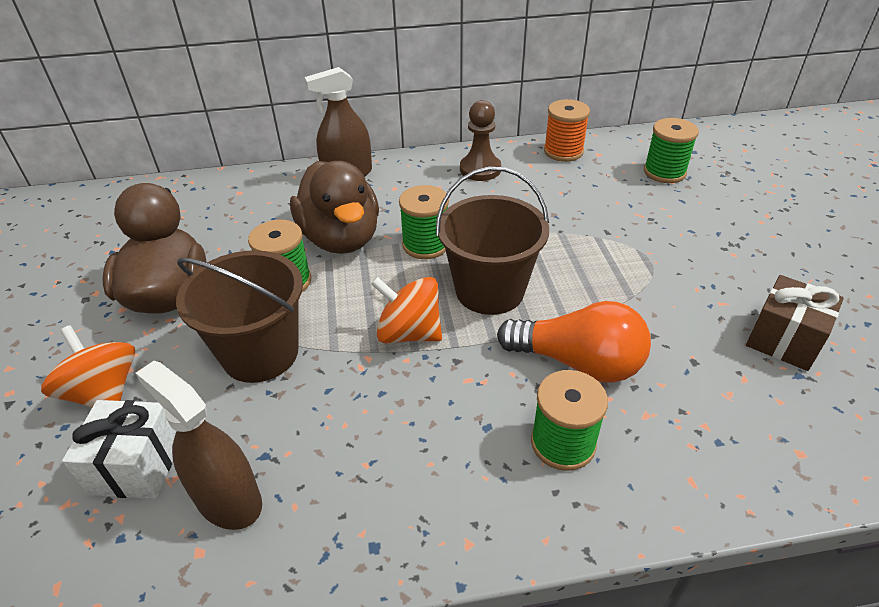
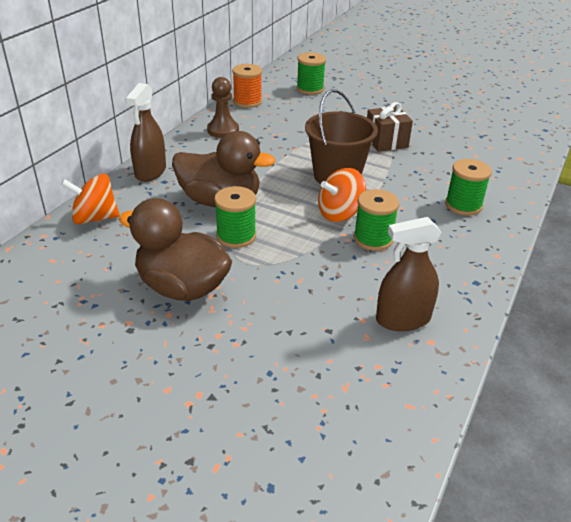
camera: 55 degrees left, 5 degrees down
orange spinning top [41,325,135,408] -> orange spinning top moved to [61,174,120,224]
white gift [62,400,176,499] -> none
brown bucket [176,250,303,383] -> none
green spool [399,185,449,259] -> green spool moved to [354,189,399,251]
orange light bulb [497,301,651,383] -> none
brown gift [746,275,844,371] -> brown gift moved to [367,102,413,152]

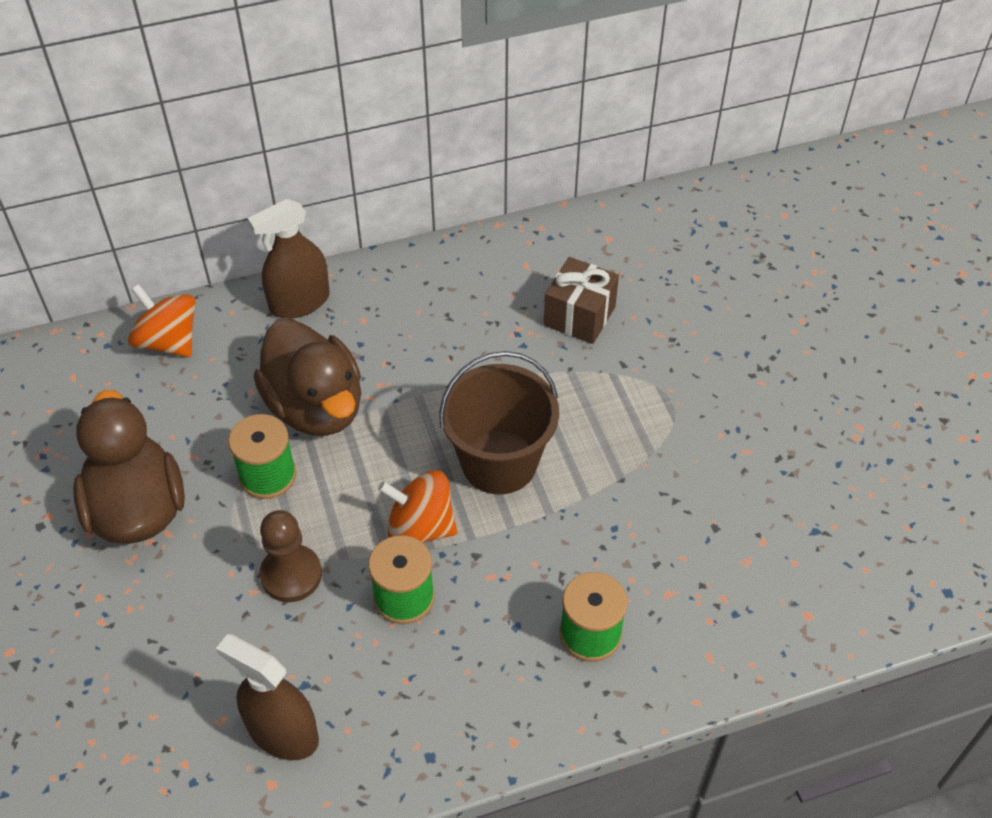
camera: 45 degrees right, 15 degrees up
brown pawn [207,77,239,138] -> brown pawn moved to [260,510,322,602]
orange spool [232,64,262,108] -> none
green spool [296,52,326,95] -> none
brown gift [367,102,413,152] -> brown gift moved to [544,257,619,344]

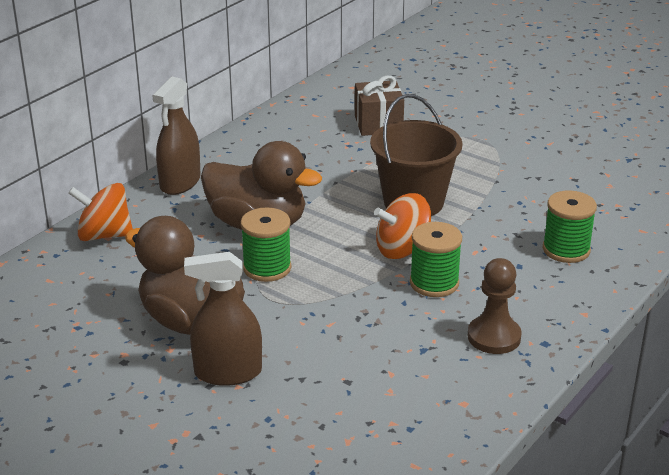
camera: 35 degrees left, 20 degrees down
brown spray bottle [216,634,319,760] -> brown spray bottle moved to [184,252,262,386]
brown pawn [260,510,322,602] -> brown pawn moved to [468,258,522,354]

